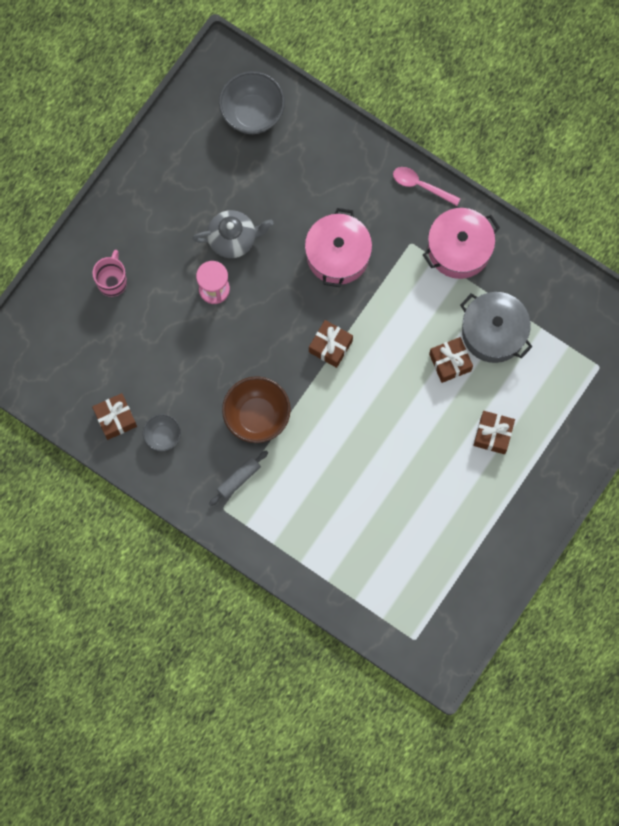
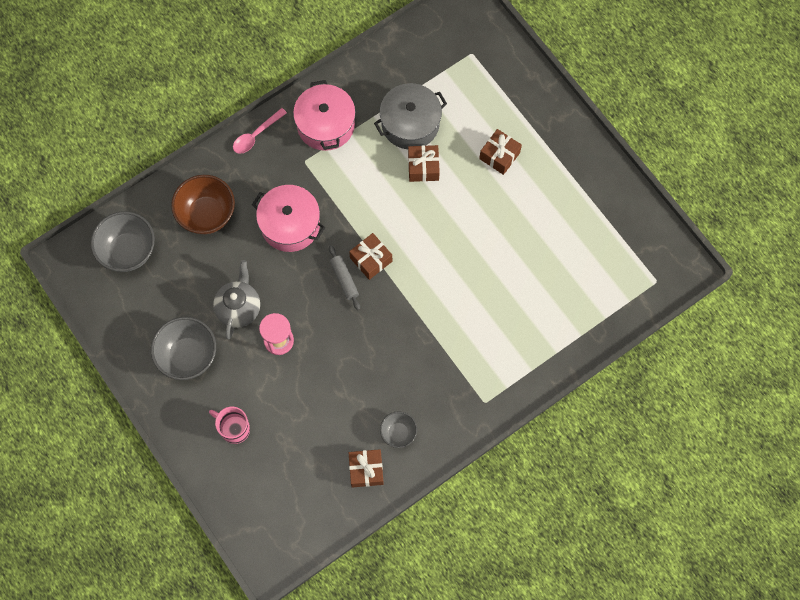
camera: 70 degrees left, 5 degrees down
grey rolling pin [209,451,268,506] -> grey rolling pin moved to [329,246,360,310]
brown bowl [222,376,291,443] -> brown bowl moved to [171,175,235,234]
none -> grey bowl [151,317,216,380]

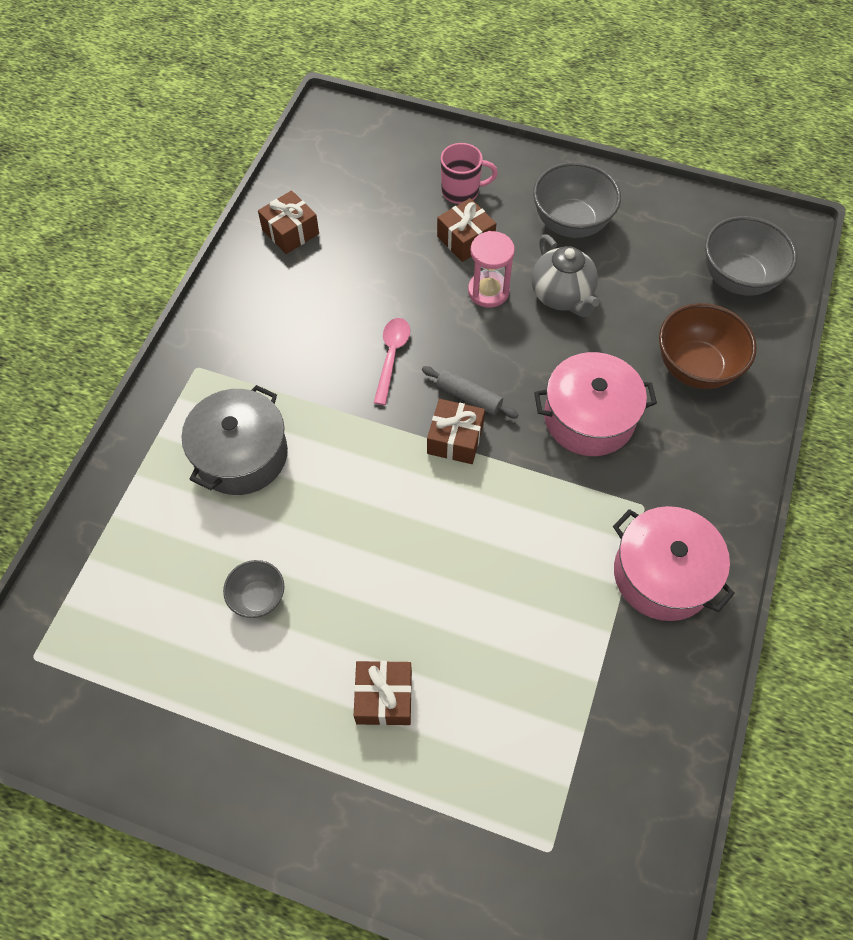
camera: 145 degrees right, 10 degrees down
pink spoon [233,108,287,154] -> pink spoon moved to [374,318,411,405]
grey pot [374,83,447,149] -> grey pot moved to [182,385,288,495]
grey bowl [380,411,417,448] -> grey bowl moved to [223,560,284,618]
brown gift [408,145,440,182] -> brown gift moved to [437,198,496,262]

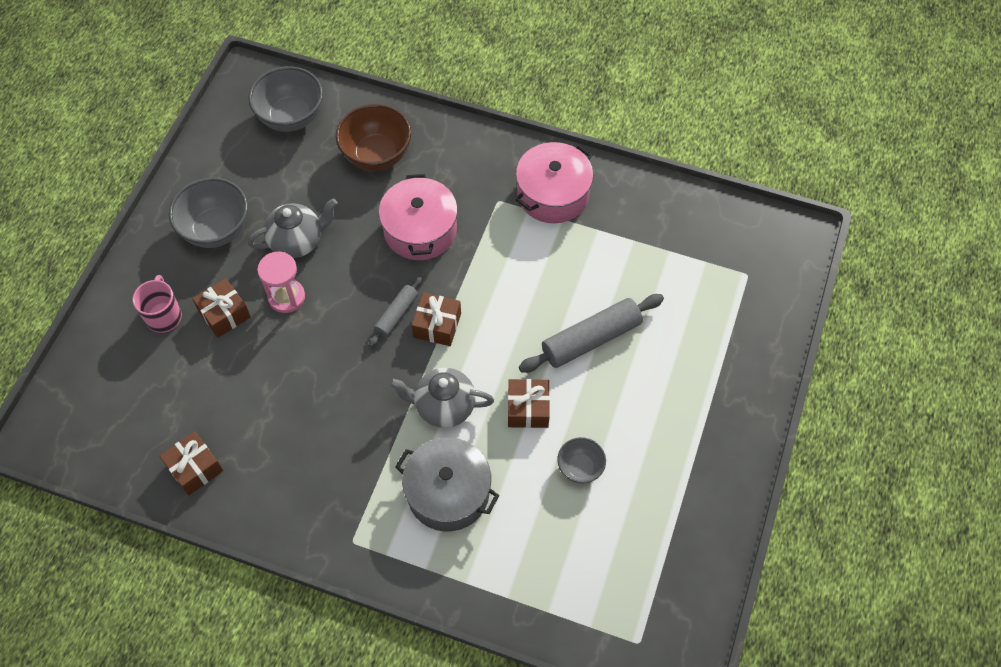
camera: 90 degrees left, 0 degrees up
brown gift [354,661,412,725] -> brown gift moved to [508,379,550,428]
pink spoon [374,318,411,405] -> none
none -> grey teapot [389,368,494,428]
none -> grey rolling pin [519,294,664,373]

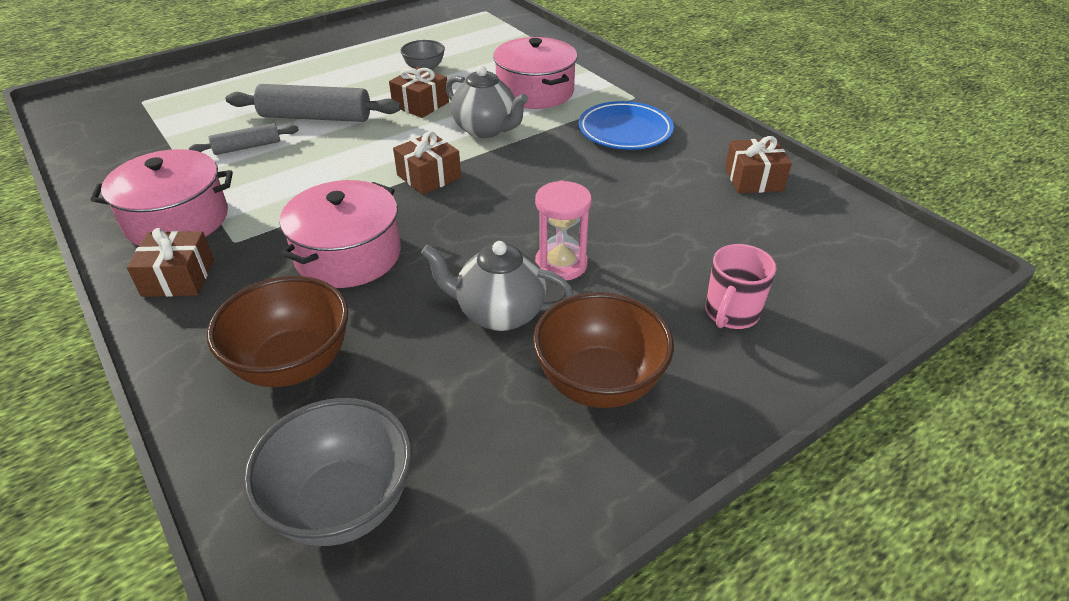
camera: 145 degrees left, 20 degrees down
grey bowl [169,177,248,248] -> brown bowl [533,292,674,408]
brown gift [192,278,251,338] -> brown gift moved to [127,228,214,297]
grey rolling pin [369,276,423,347] -> grey rolling pin moved to [189,123,299,155]
grey pot [395,437,499,531] -> pink pot [493,37,577,109]
none -> blue plate [579,101,674,150]

